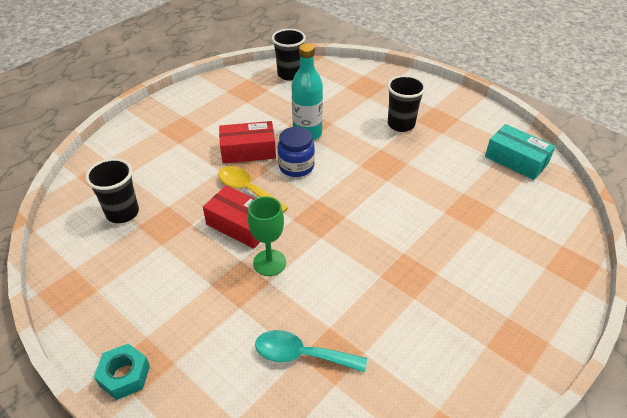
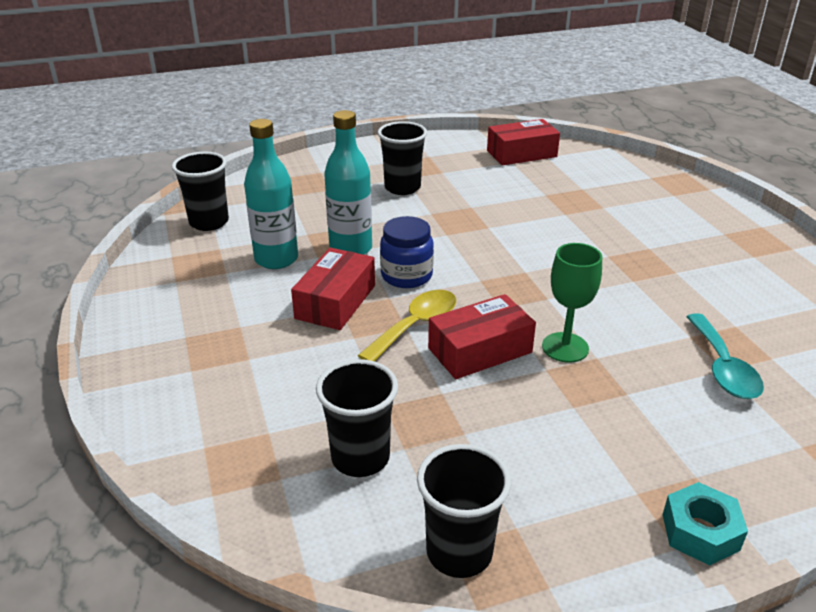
camera: 60 degrees left, 10 degrees down
yellow spoon [218,166,289,213] -> yellow spoon turned 150 degrees clockwise [358,290,456,361]
turquoise spoon [255,330,367,372] -> turquoise spoon turned 45 degrees counterclockwise [686,313,764,399]
turquoise box [485,124,555,180] -> red box [487,119,560,166]
none -> turquoise bottle [244,119,298,269]
none -> black cup [417,444,511,578]

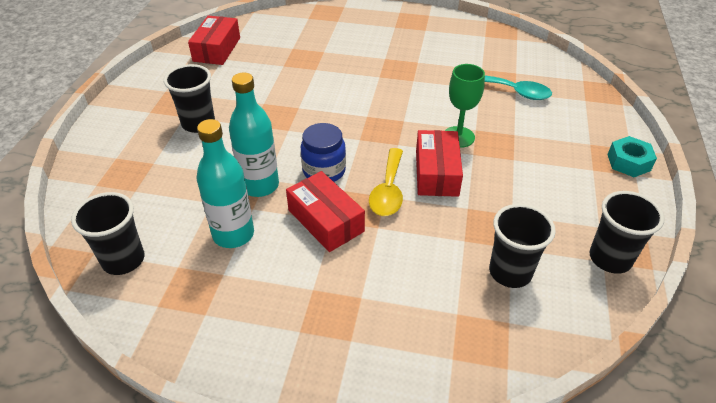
camera: 60 degrees left, 10 degrees up
yellow spoon [358,290,456,361] -> yellow spoon turned 150 degrees counterclockwise [369,148,403,216]

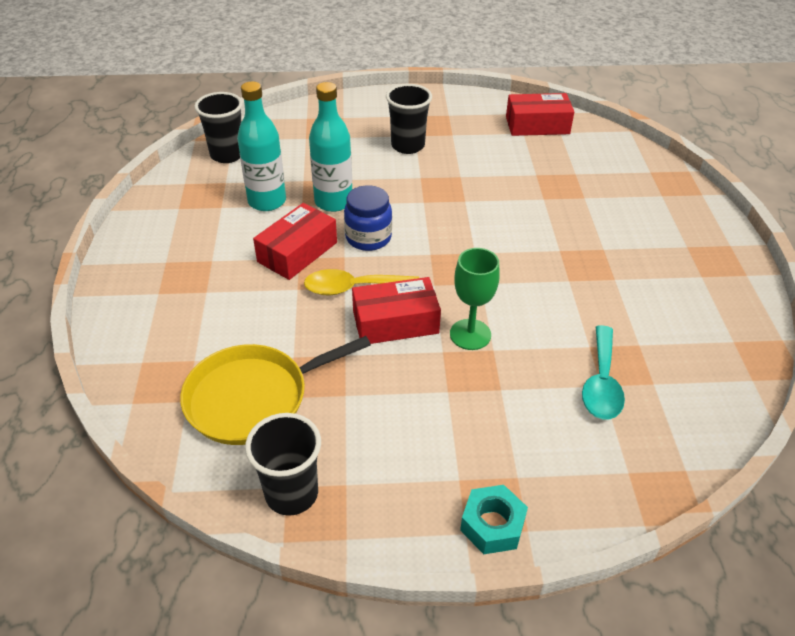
camera: 75 degrees right, 0 degrees up
black cup [489,204,556,288] -> yellow pan [180,336,371,445]

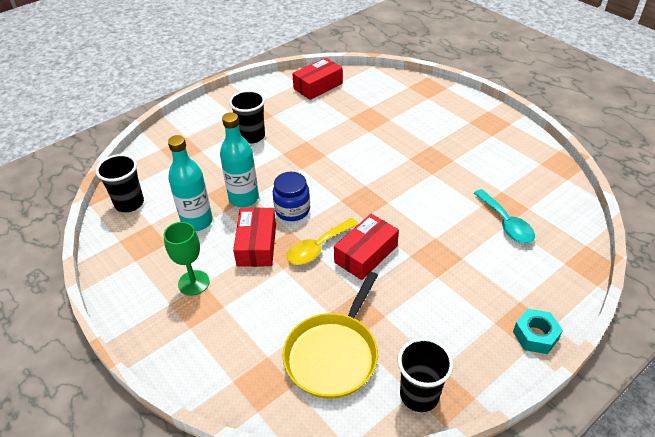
camera: 35 degrees left, 0 degrees up
green goblet [450,248,500,350] -> green goblet moved to [163,222,210,296]

